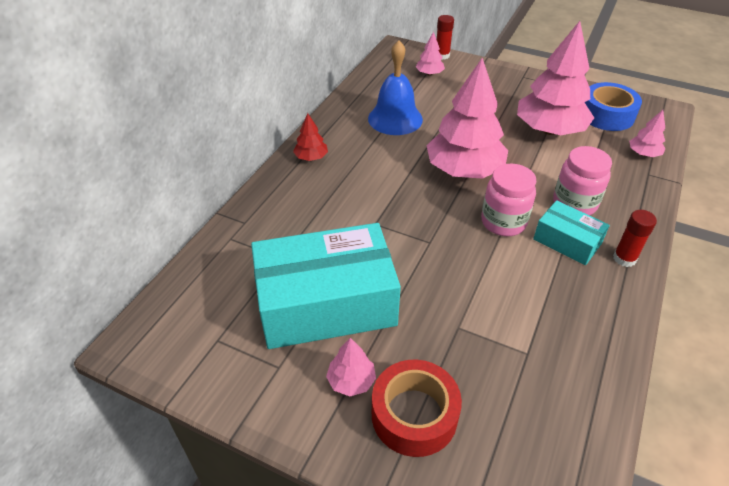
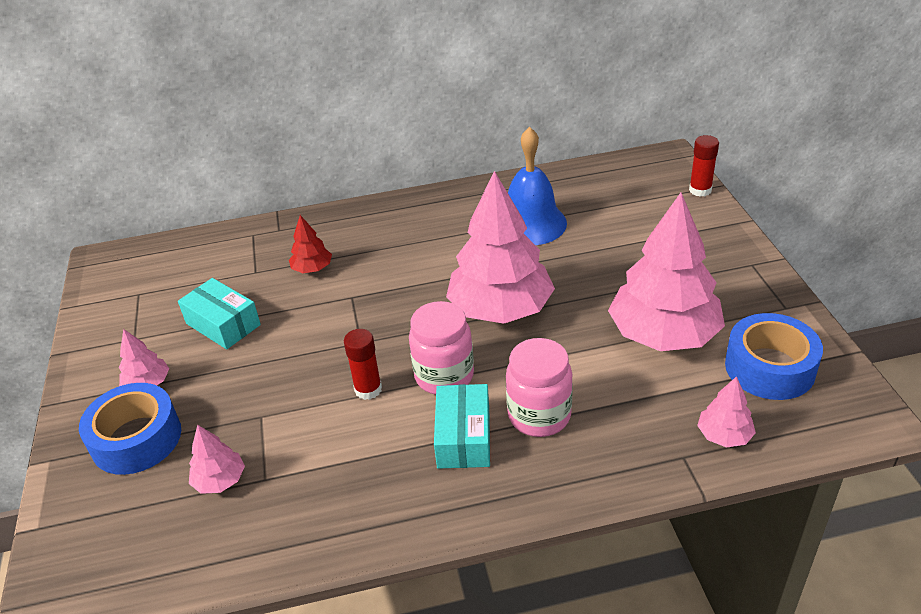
camera: 55 degrees right, 5 degrees down
turquoise box [251,223,401,349] -> turquoise box [178,278,261,349], size x0.49
red tree [293,113,328,161] -> red tree moved to [289,215,332,273]
red tape [372,360,462,457] -> blue tape [79,383,181,475]
pink tree [416,32,445,76] -> pink tree moved to [189,424,245,494]
red glue stick [613,210,657,267] -> red glue stick moved to [344,329,382,400]

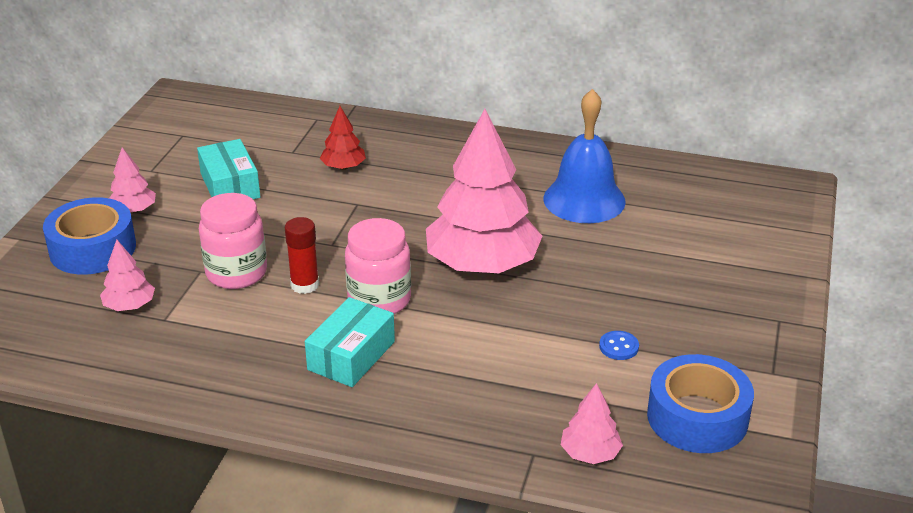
camera: 25 degrees right, 5 degrees down
pink jar [506,338,573,437] -> pink jar moved to [199,193,267,289]
pink tree [608,193,725,351] -> blue button [599,331,639,360]
red glue stick [689,135,719,197] -> none

